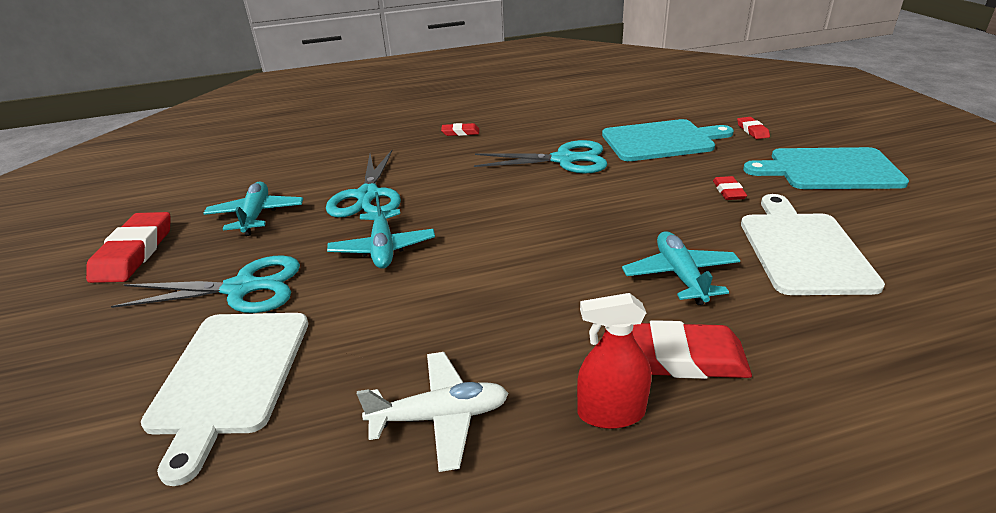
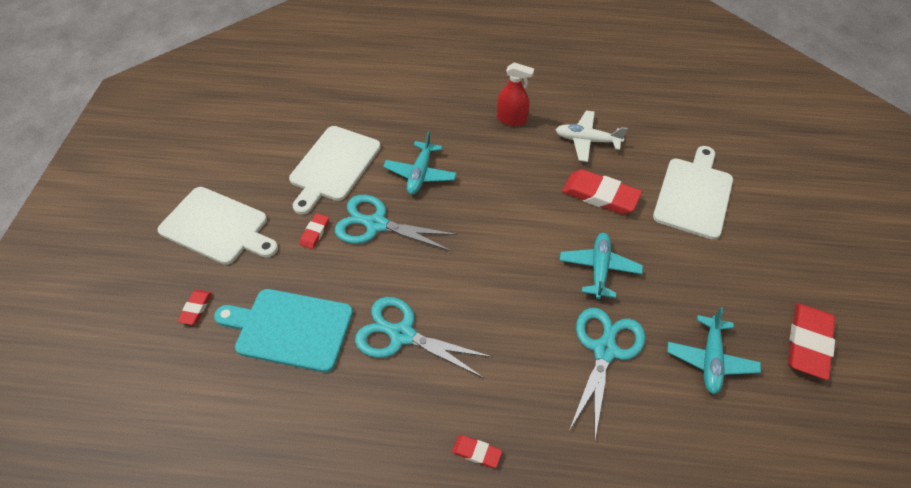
camera: 160 degrees left, 20 degrees up
turquoise scissors [111,255,300,313] -> turquoise scissors moved to [335,195,458,251]
red eraser [632,320,752,379] -> red eraser moved to [562,169,642,214]
turquoise cutting board [743,147,909,189] -> white cutting board [157,187,278,265]

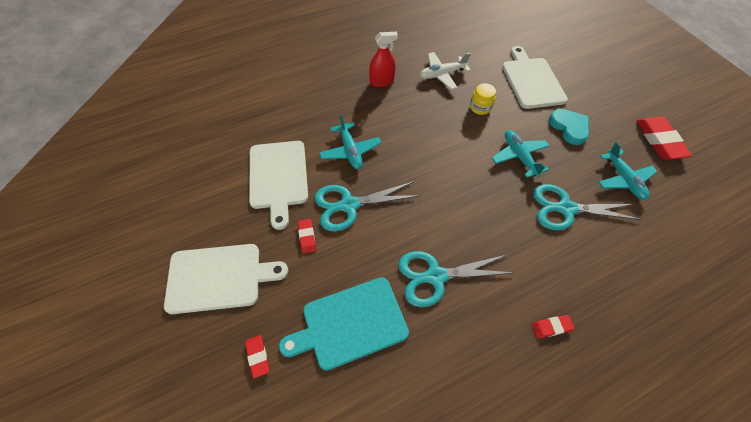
camera: 35 degrees left, 5 degrees up
red eraser [562,169,642,214] -> yellow jar [470,83,496,115]
turquoise scissors [570,308,645,439] -> turquoise scissors turned 75 degrees counterclockwise [533,184,642,230]
none -> turquoise heart [549,109,589,145]

